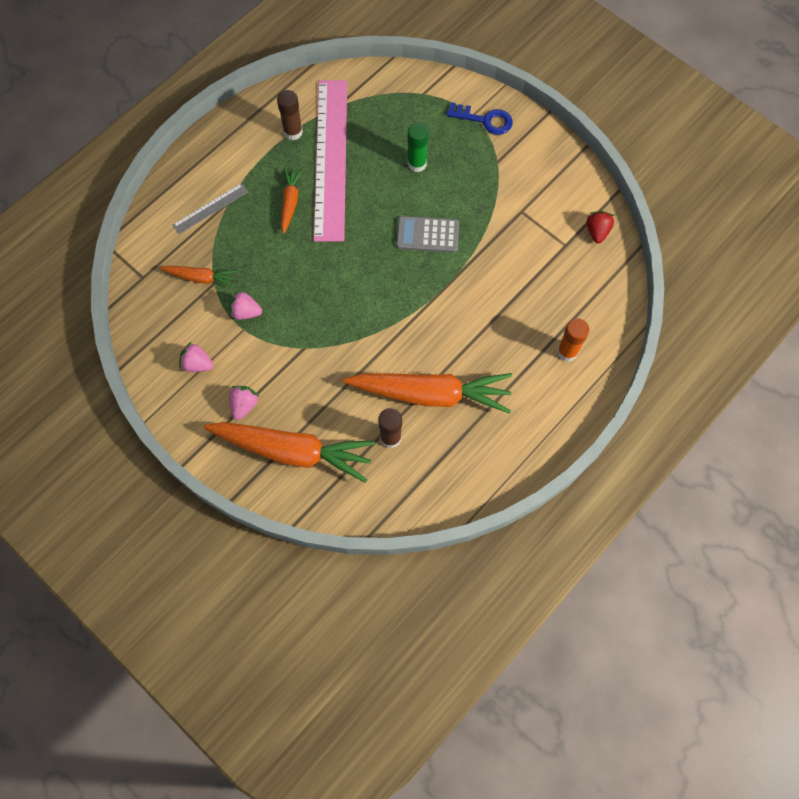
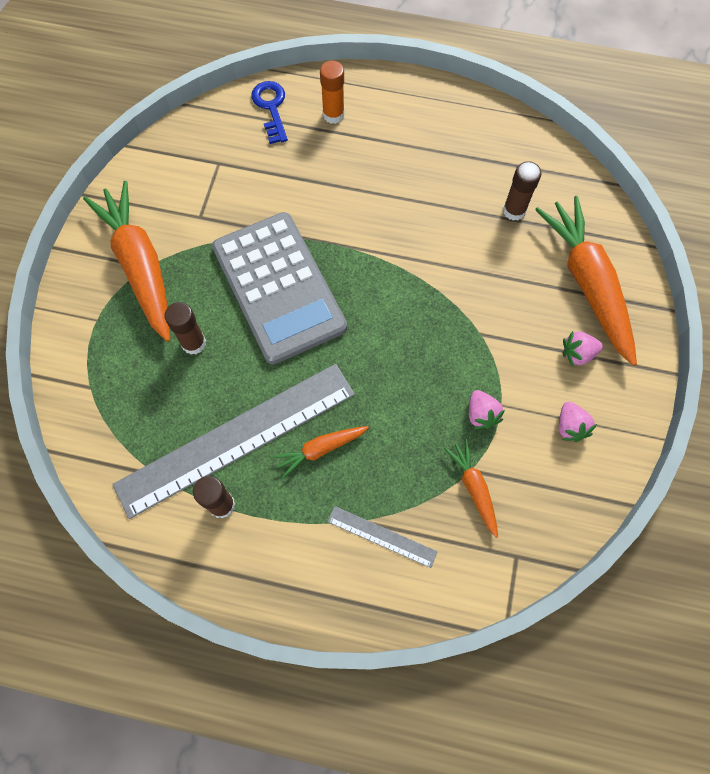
camera: 120 degrees left, 0 degrees up
pink ruler [314,80,347,242] -> grey ruler [112,364,355,519]
orange carrot [343,373,512,414] -> orange carrot moved to [83,181,170,342]
grey calculator [396,216,459,253] -> grey calculator [212,212,347,365], size x2.01
green glue stick [407,123,429,172] -> brown glue stick [165,302,206,355]
blue key [446,102,513,135] -> blue key moved to [251,81,288,144]
red strawberry [587,211,614,243] -> none

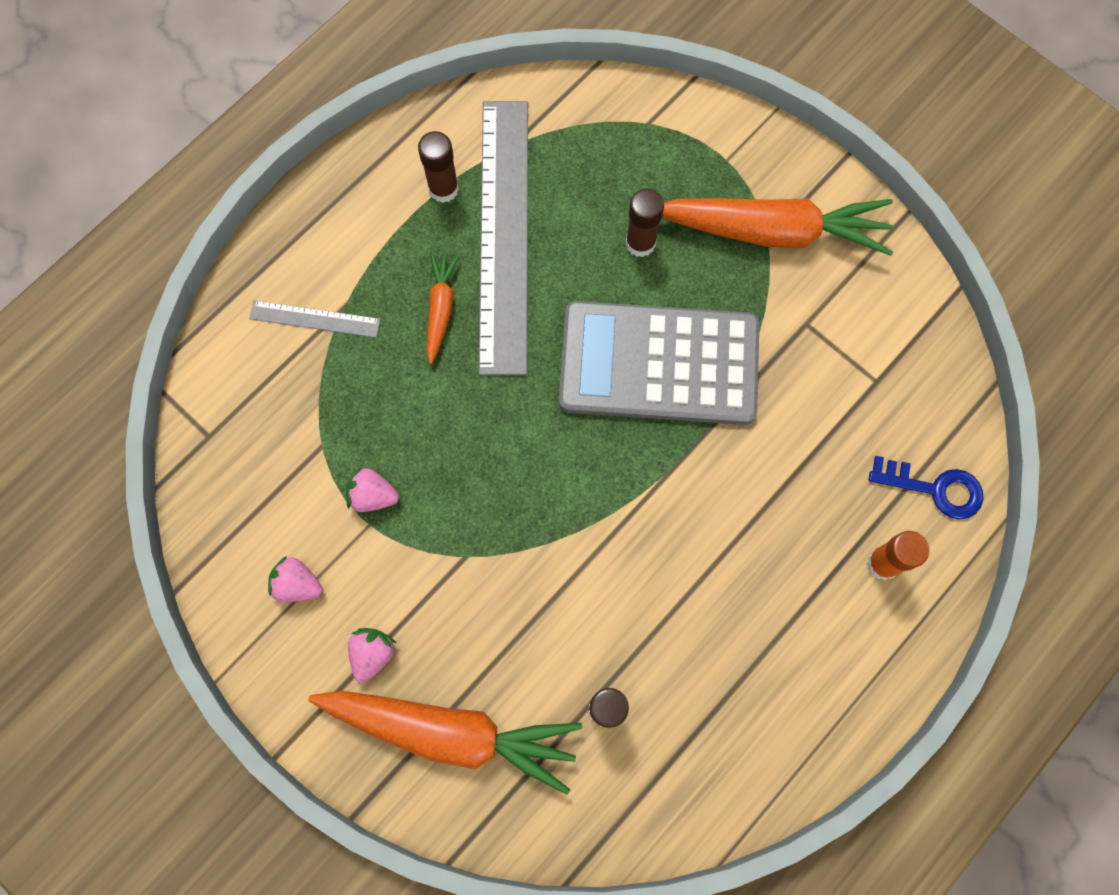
camera: 120 degrees right, 5 degrees up
grey ruler [327,506,438,568] -> grey ruler turned 45 degrees clockwise [249,300,380,338]
orange carrot [444,439,498,538] -> none

